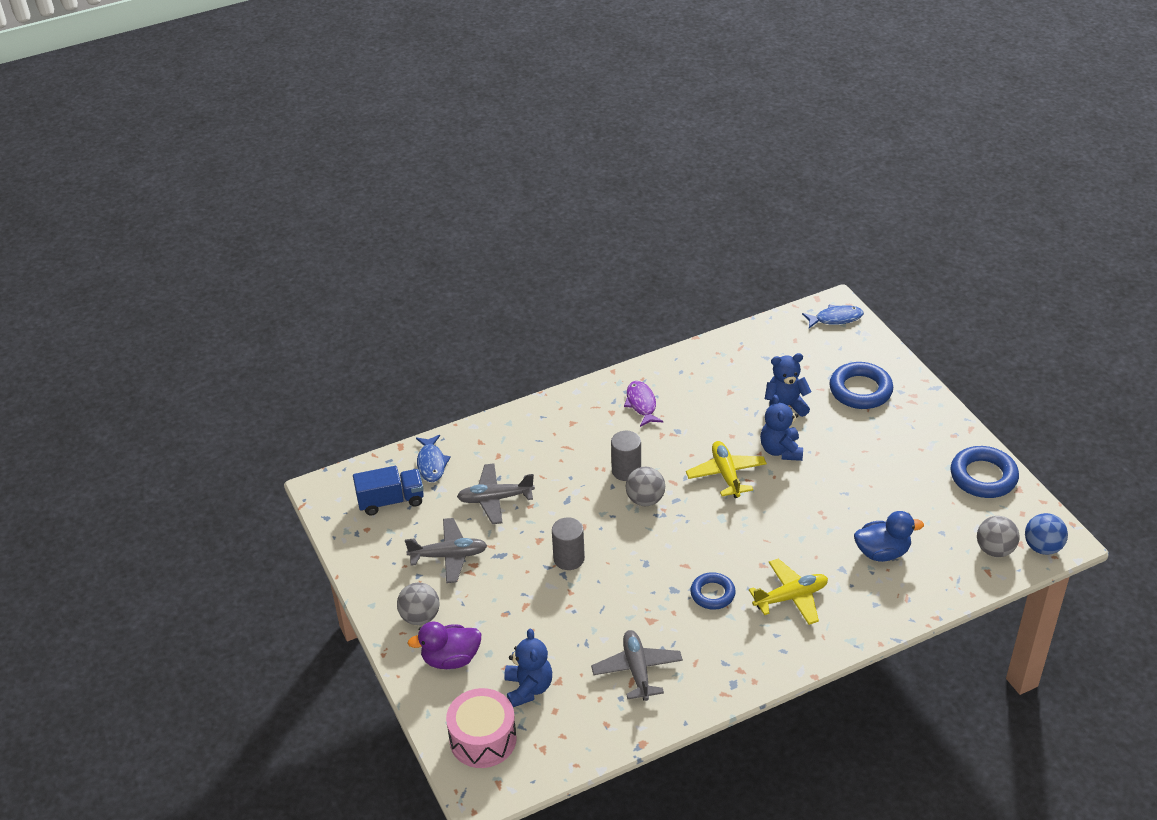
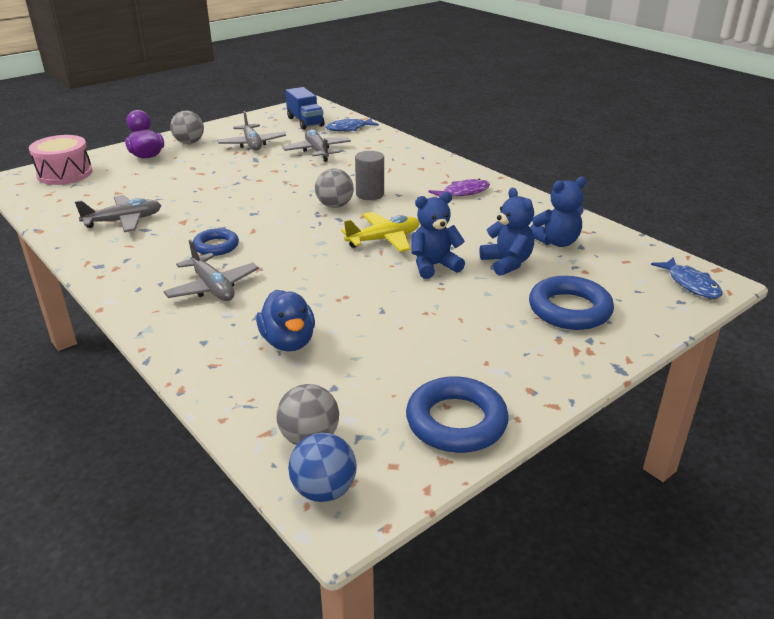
camera: 75 degrees right, 10 degrees down
blue teddy bear [504,628,552,707] -> blue teddy bear moved to [530,176,586,247]
grey cylinder [552,517,585,570] -> none
yellow plane [749,559,828,625] -> grey plane [163,239,259,301]

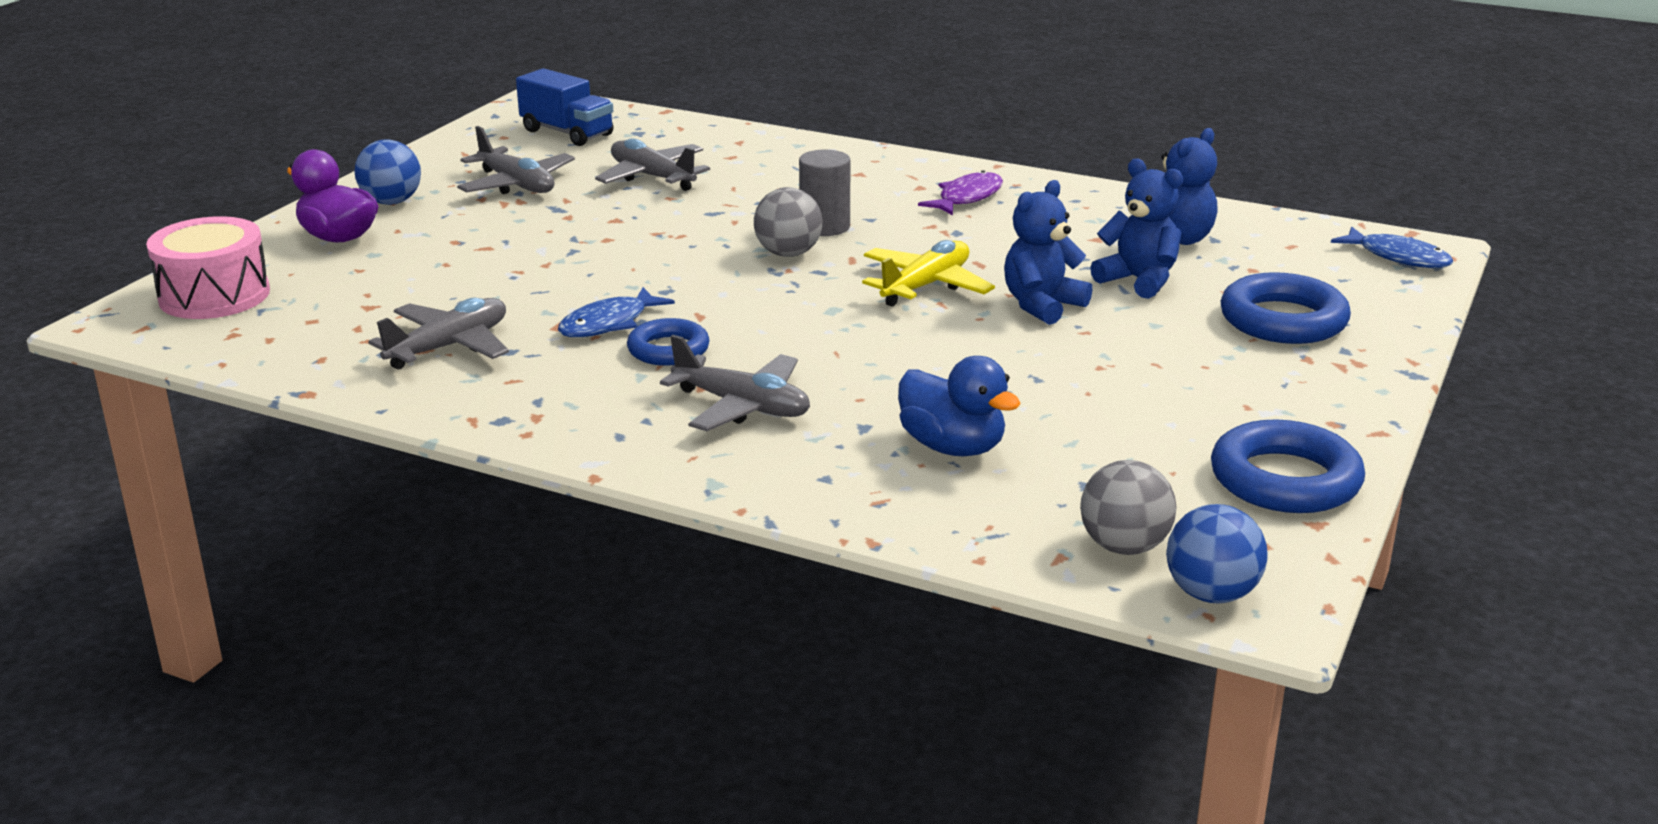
camera: 25 degrees left, 5 degrees down
grey ball [170,111,204,144] -> blue ball [354,139,421,205]
blue fish [326,118,379,131] -> blue fish moved to [558,287,675,337]

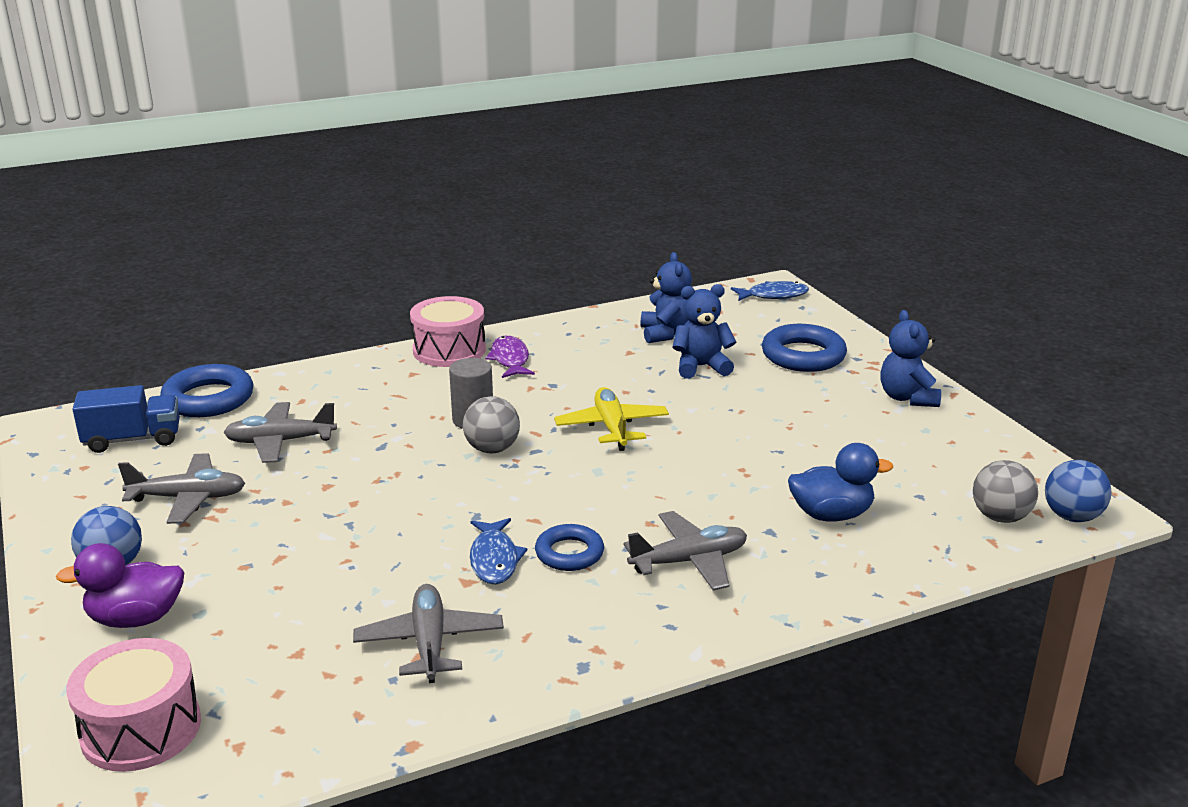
camera: 50 degrees left, 0 degrees up
blue teddy bear [1004,180,1092,325] -> blue teddy bear moved to [880,310,941,407]
blue ring [1211,420,1365,513] -> blue ring moved to [160,364,254,417]
none -> pink drum [410,296,486,367]

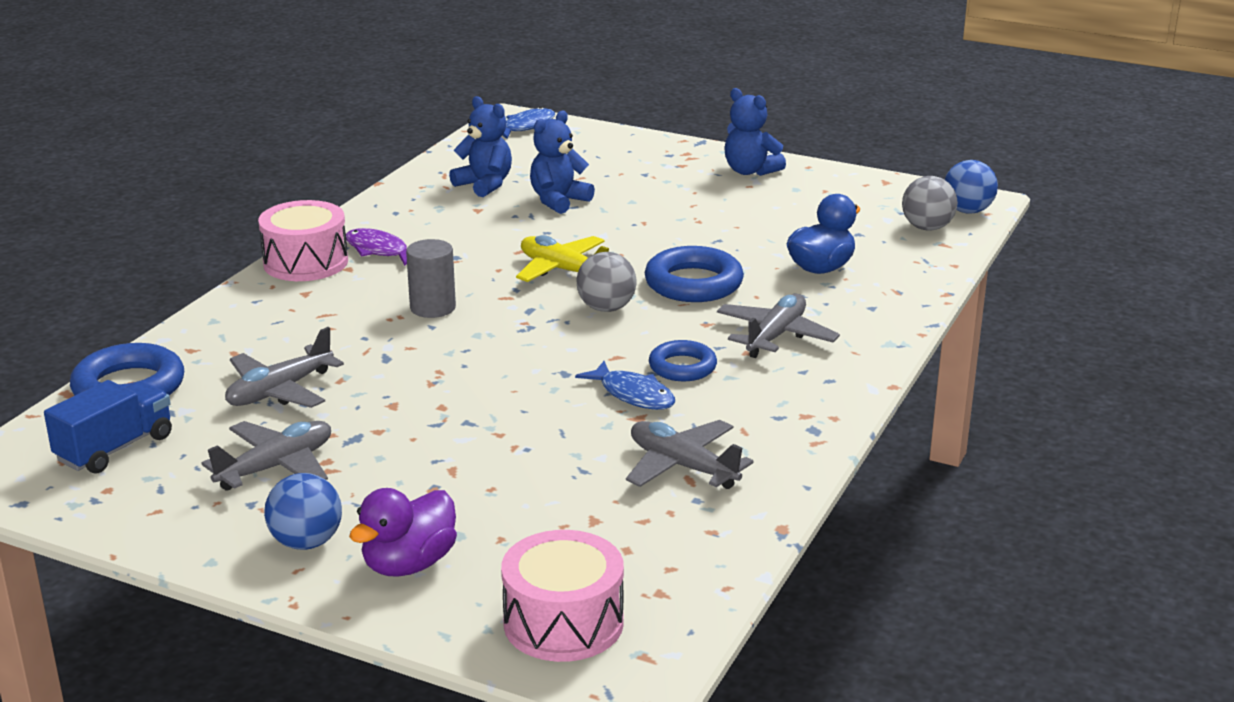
camera: 40 degrees left, 0 degrees up
grey ball [463,396,520,453] -> grey ball moved to [576,252,637,312]
blue ring [762,324,847,372] -> blue ring moved to [645,246,744,302]

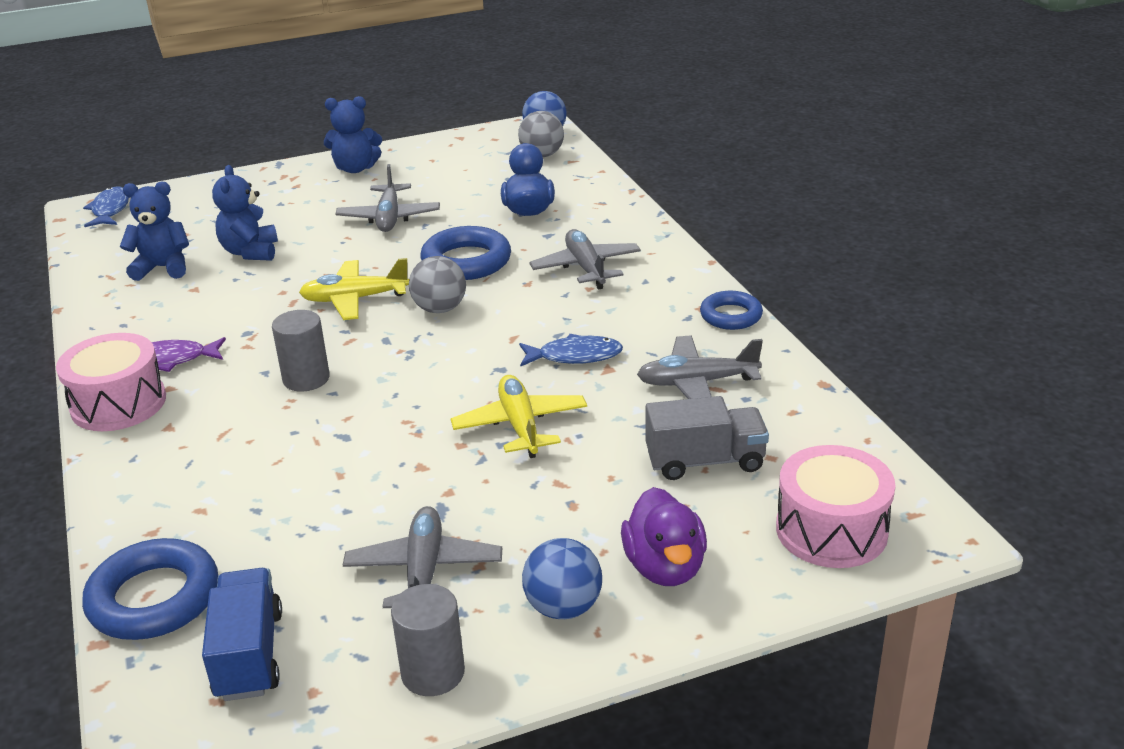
camera: 45 degrees left, 5 degrees up
grey plane [225,327,344,408] -> grey plane moved to [336,164,440,232]
blue ring [649,340,717,381] -> blue ring moved to [700,291,763,330]
none -> grey cylinder [391,584,465,696]
none -> yellow plane [451,375,587,458]
none -> grey truck [646,396,769,480]

